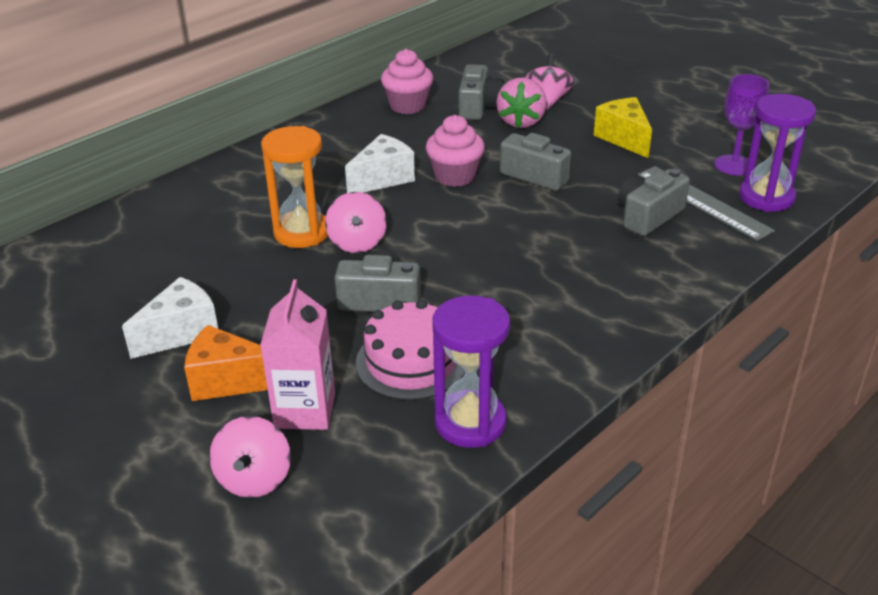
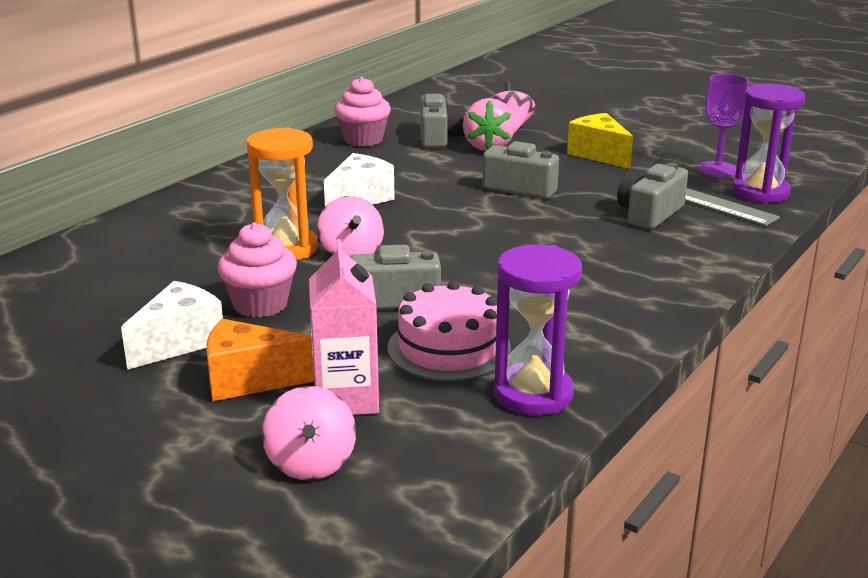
camera: 10 degrees left, 10 degrees down
pink cupcake [426,115,485,187] -> pink cupcake moved to [218,222,297,318]

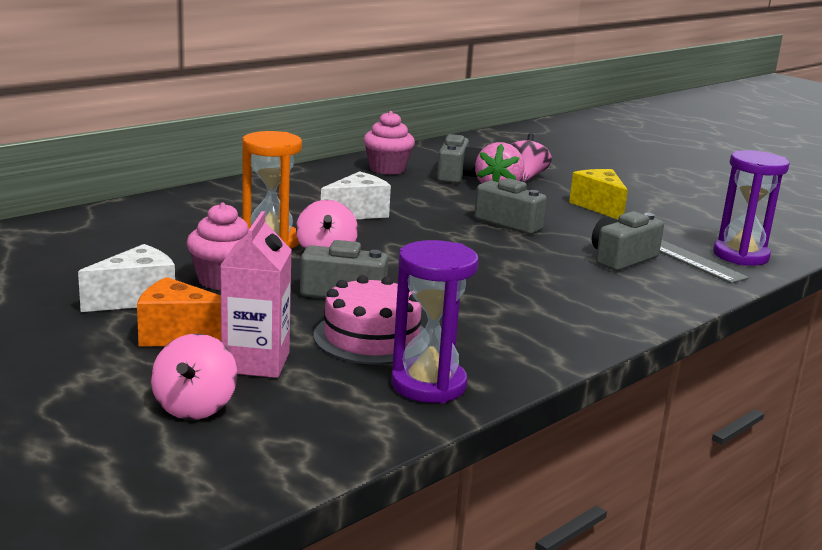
camera: 10 degrees right, 5 degrees down
purple goblet [698,74,749,177] -> none

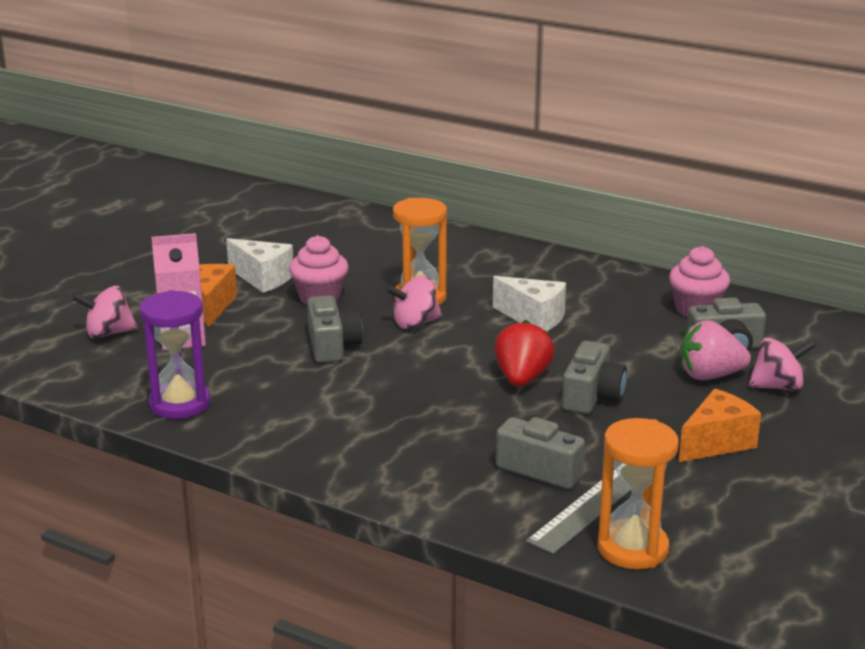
camera: 75 degrees right, 5 degrees up
pink cake [313,275,424,365] -> none
yellow cheese [569,169,628,219] -> orange cheese [679,389,761,462]
purple hourglass [713,150,790,266] -> orange hourglass [597,418,679,569]
none -> red strawberry [494,320,555,387]

